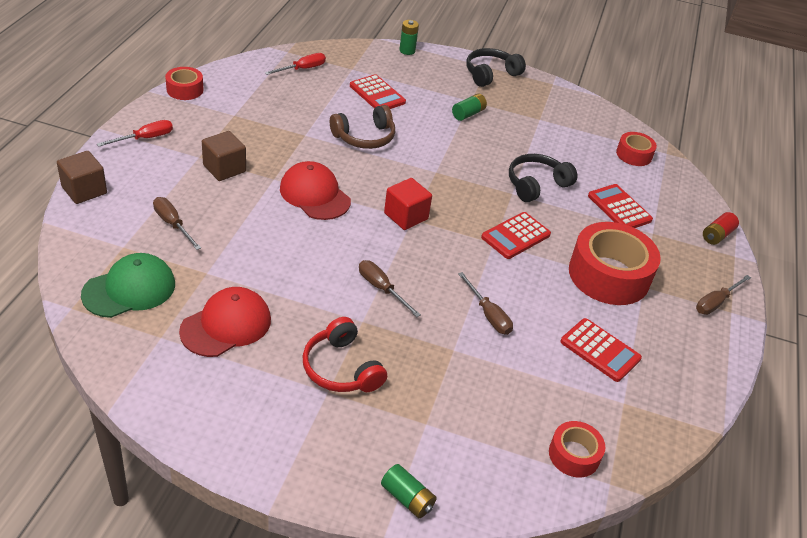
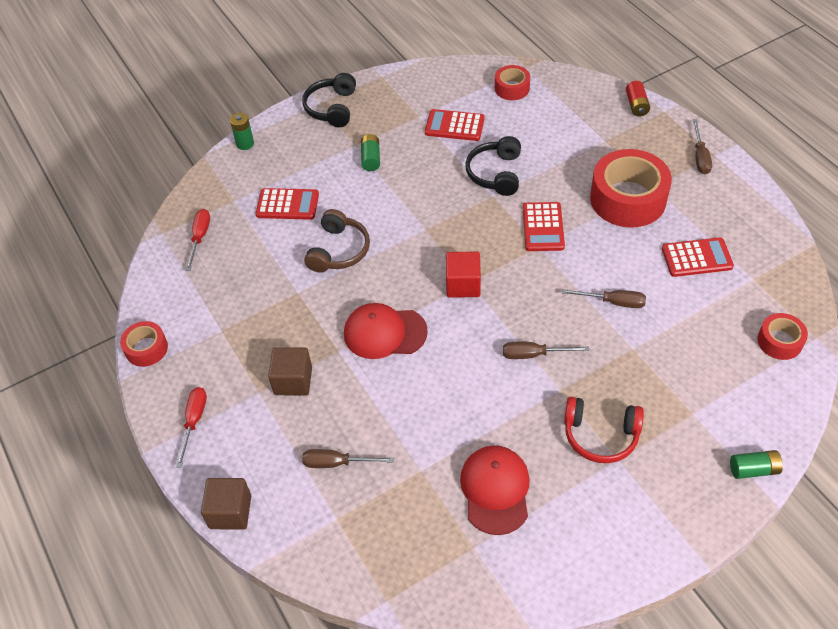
camera: 40 degrees left, 10 degrees up
green cap [81,253,175,318] -> none
red calculator [588,184,653,228] -> red calculator moved to [425,109,485,141]

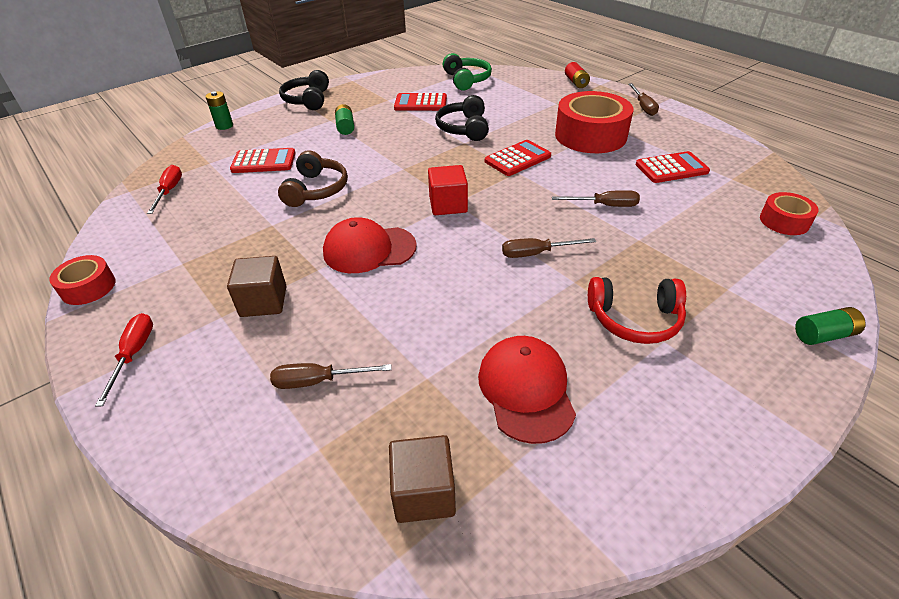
camera: 10 degrees left, 10 degrees down
brown cube [201,478,251,530] -> brown cube moved to [389,435,456,523]
red tape [495,65,530,100] -> green headphones [442,53,492,90]
red calculator [523,202,565,251] -> red calculator turned 120 degrees counterclockwise [485,140,551,176]

